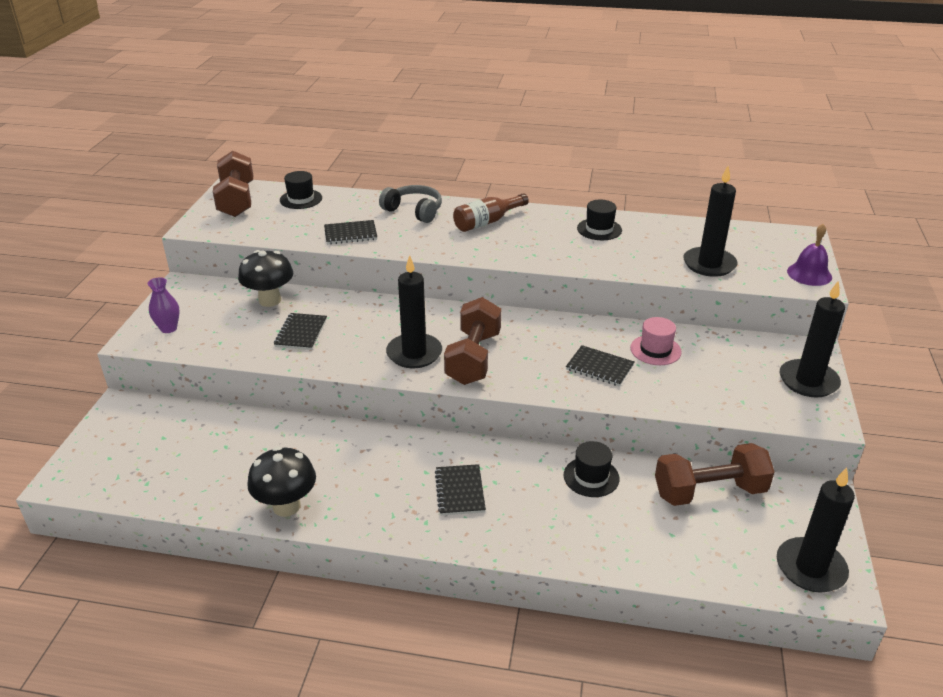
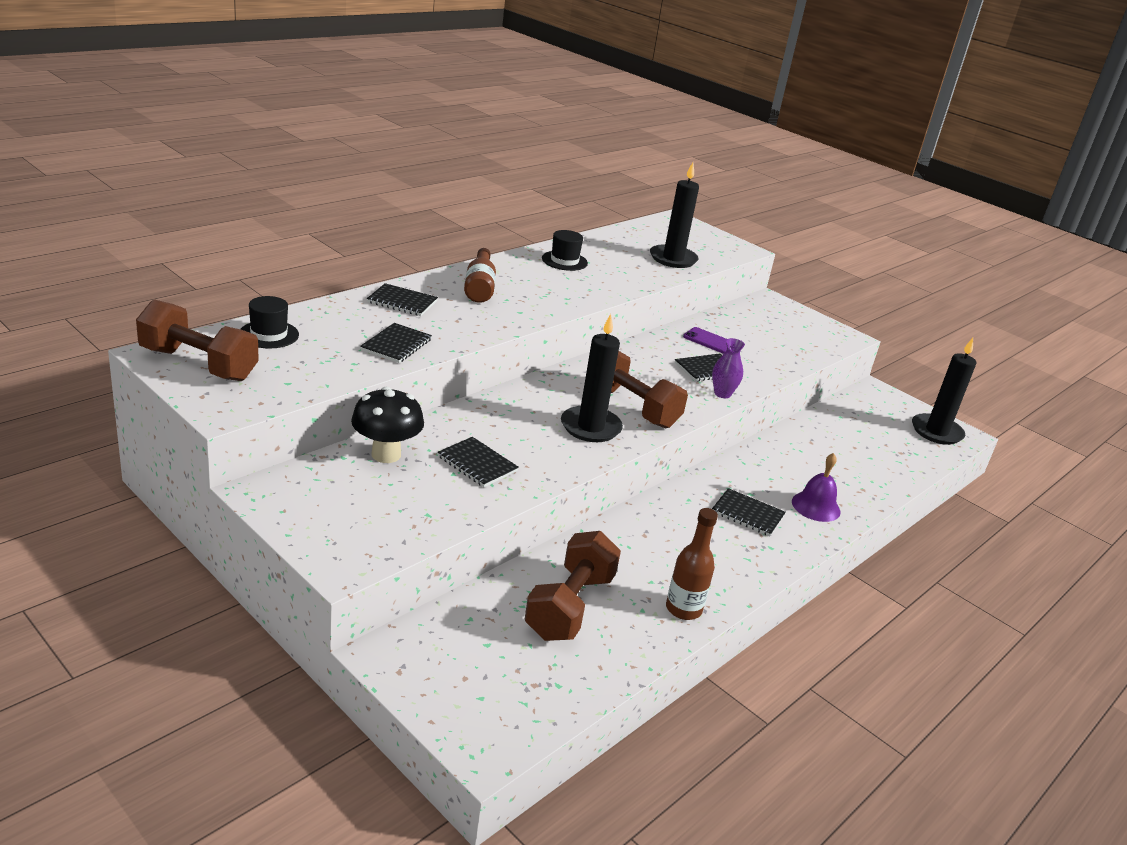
camera: 60 degrees left, 5 degrees down
purple vase [147,277,180,333] -> purple vase moved to [712,338,745,398]
black mushroom [247,446,316,517] -> brown bottle [666,508,718,620]
grey headphones [379,185,442,223] -> black notebook [367,283,438,316]
black hat [563,441,620,497] -> none
pink hat [630,317,682,365] -> purple phone [683,327,727,354]
brown dumbbell [655,443,774,506] -> brown dumbbell moved to [525,531,621,641]
black candle [780,280,845,398] -> none
purple bell [787,224,832,286] -> purple bell moved to [792,453,841,522]

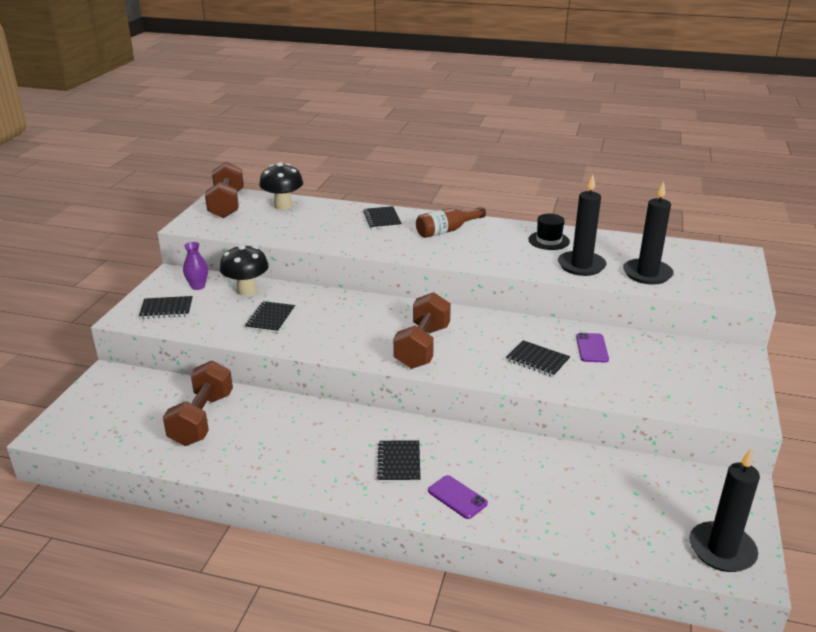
camera: 65 degrees right, 0 degrees up
black hat [241,296,299,349] -> black mushroom [259,162,303,210]
black notebook [360,323,432,363] -> black notebook moved to [139,296,193,319]
brown dumbbell [525,531,621,641] -> brown dumbbell turned 75 degrees counterclockwise [163,360,233,446]
black candle [561,314,623,442] -> black candle moved to [558,175,607,276]
brown bottle [666,508,718,620] -> none
purple vase [712,338,745,398] -> purple vase moved to [183,242,208,290]
purple bell [792,453,841,522] -> purple phone [428,475,488,519]

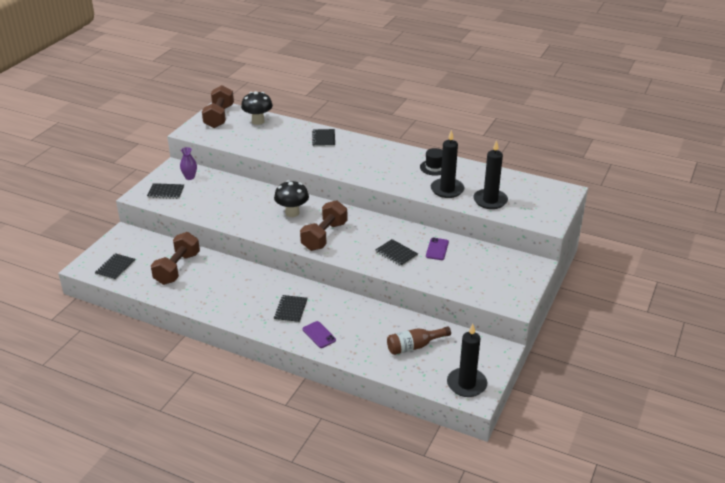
camera: 10 degrees right, 5 degrees up
black mushroom [220,245,269,296] -> black mushroom moved to [274,180,309,217]
black notebook [245,301,295,333] -> black notebook moved to [95,253,135,280]
brown bottle [416,207,486,238] -> brown bottle moved to [387,326,451,355]

